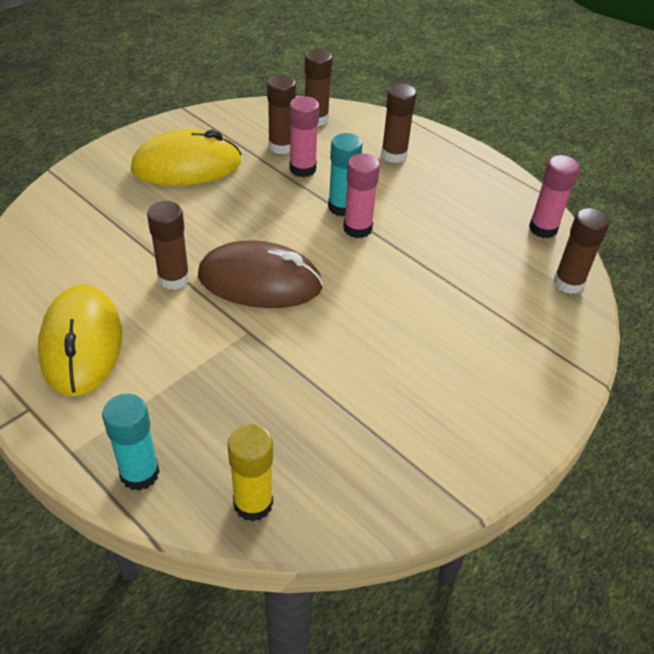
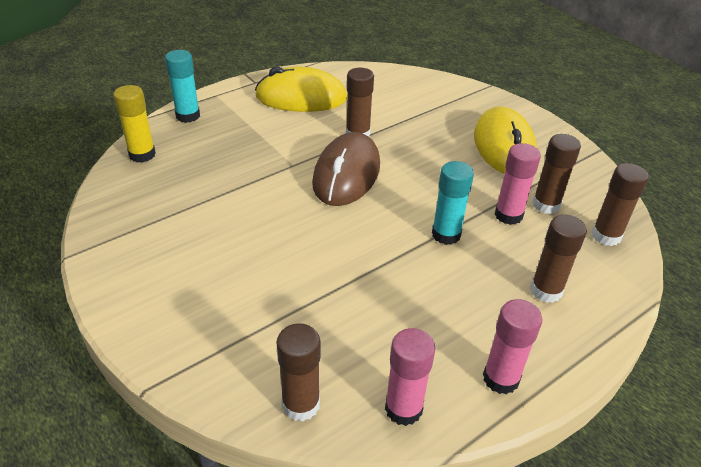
camera: 100 degrees right, 5 degrees down
pink glue stick [343,154,380,238] -> pink glue stick moved to [483,299,542,394]

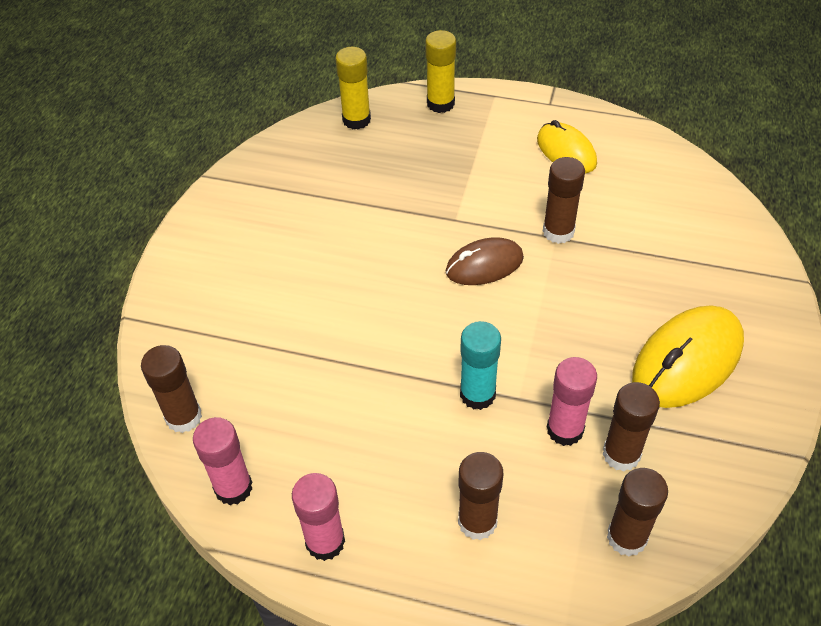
camera: 55 degrees right, 10 degrees up
turquoise glue stick [165,50,200,123] -> yellow glue stick [425,30,456,113]
yellow mouse [255,66,347,112] -> yellow mouse [537,120,597,173], size x0.63
brown mouse [312,132,380,206] -> brown mouse [446,237,524,285], size x0.63

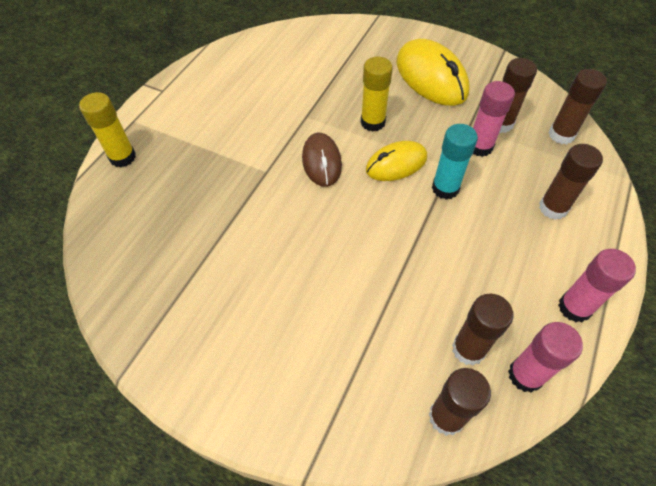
camera: 80 degrees left, 5 degrees up
yellow glue stick [335,47,371,130] -> yellow glue stick moved to [361,57,393,131]
yellow mouse [537,120,597,173] -> yellow mouse moved to [366,141,427,181]
brown glue stick [543,157,585,244] -> brown glue stick moved to [452,294,514,365]

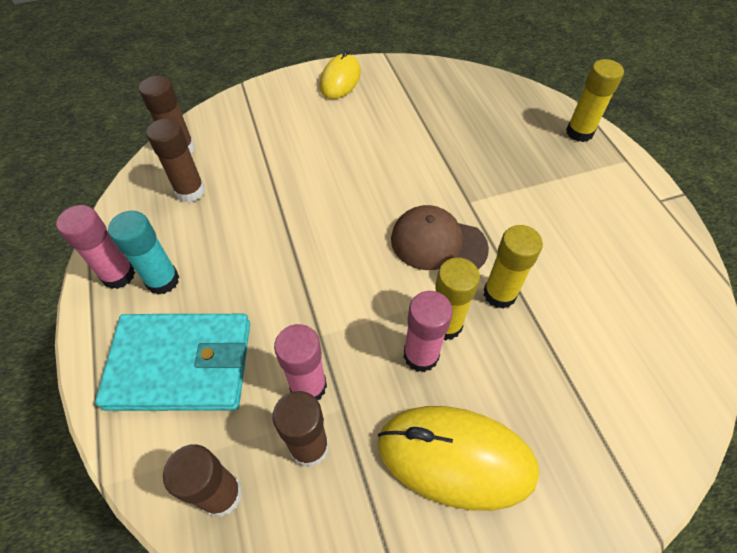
camera: 135 degrees right, 0 degrees up
brown mouse [302,133,342,187] -> brown cap [391,205,489,270]
yellow mouse [366,141,427,181] -> yellow mouse moved to [320,50,361,99]
turquoise glue stick [432,124,478,200] -> turquoise glue stick moved to [108,211,179,294]
pink glue stick [508,322,583,393] -> pink glue stick moved to [404,291,453,372]
brown glue stick [539,144,603,220] -> turquoise wallet [95,314,250,411]
none -> yellow glue stick [484,225,543,309]

